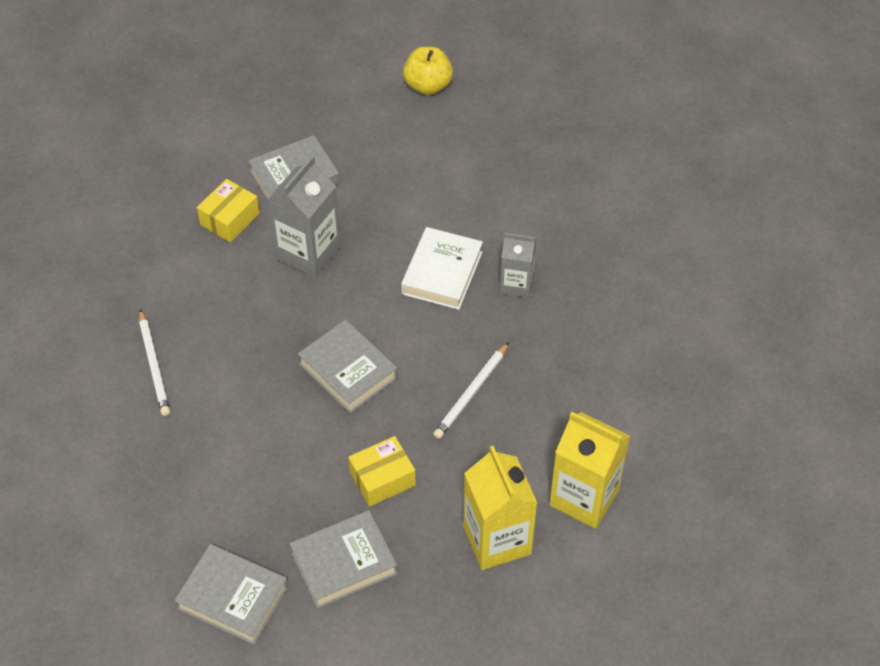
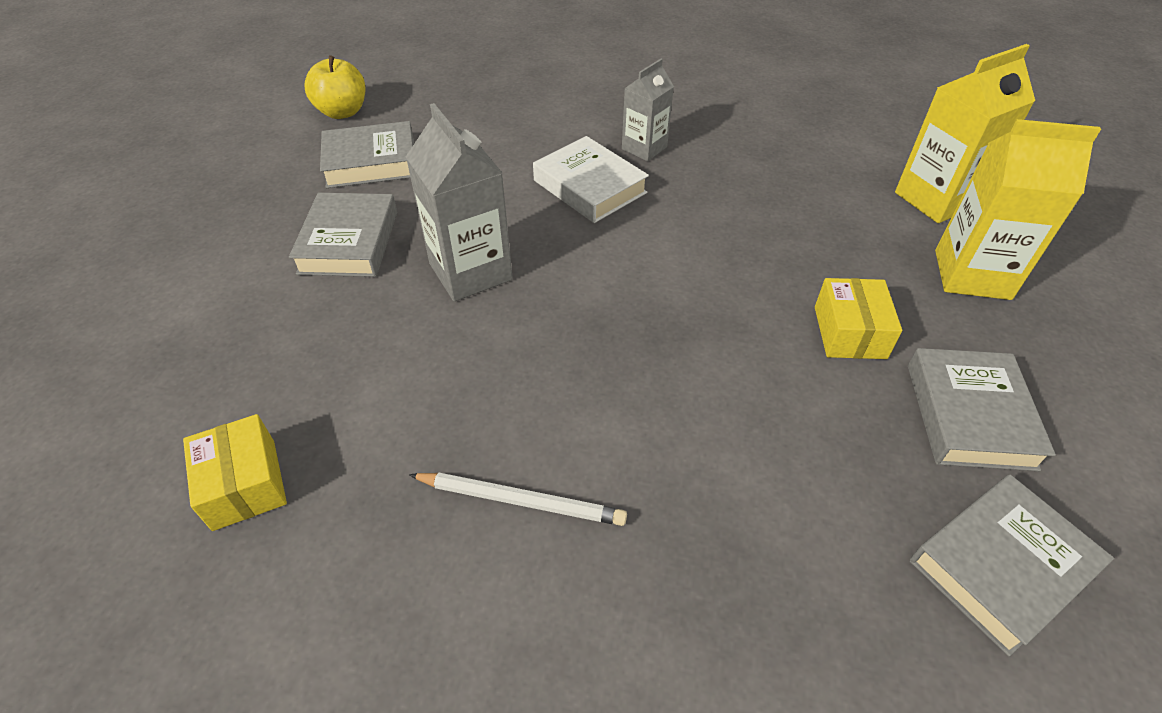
camera: 60 degrees left, 5 degrees down
yellow box [197,179,260,242] -> yellow box moved to [183,414,287,531]
grey book [298,320,398,413] -> grey book moved to [320,121,414,188]
white pencil [433,342,509,439] -> none

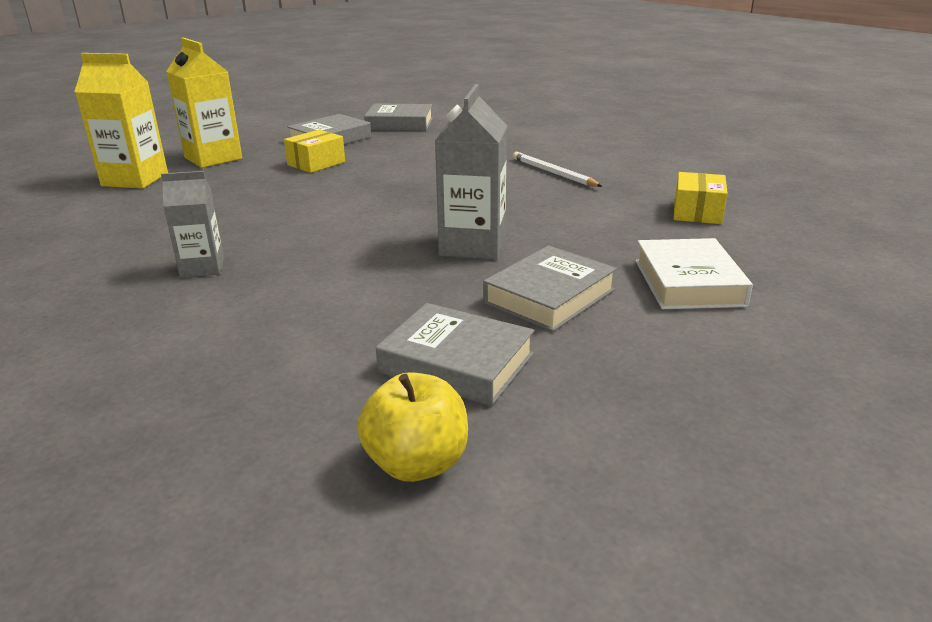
camera: 140 degrees left, 20 degrees down
white book [533,136,649,223] -> white book moved to [635,238,753,309]

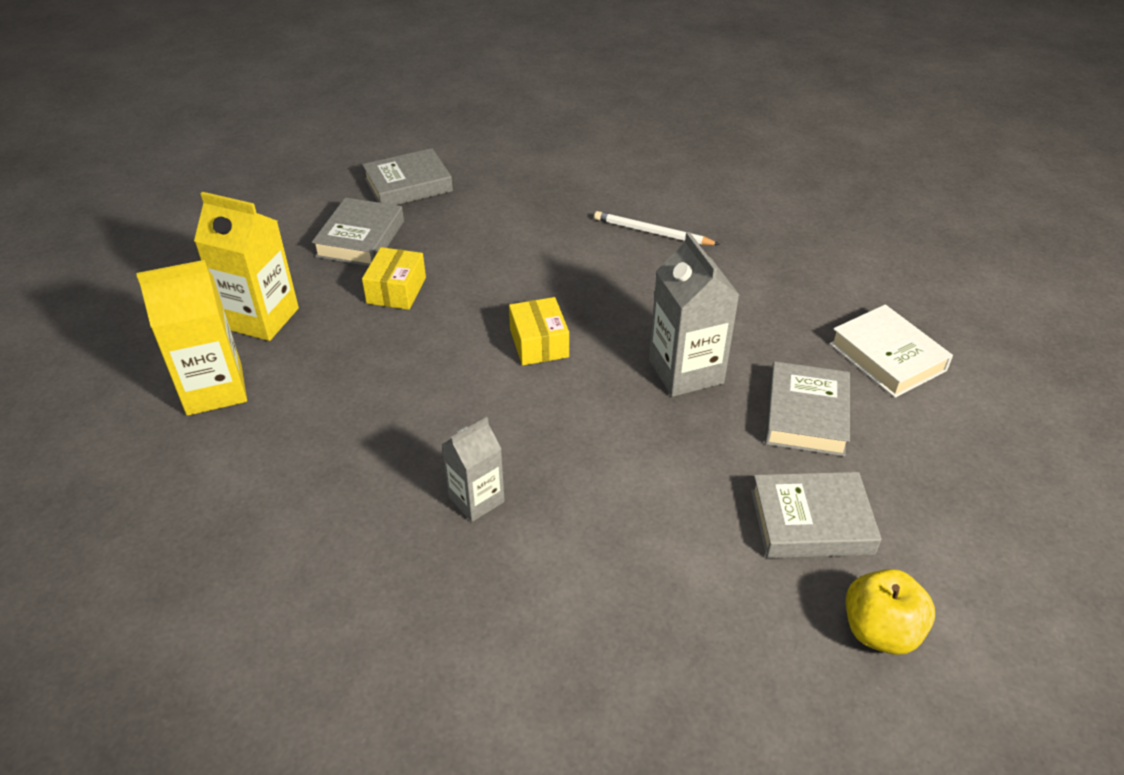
camera: 30 degrees left, 15 degrees up
yellow box [674,172,728,224] -> yellow box moved to [509,297,569,365]

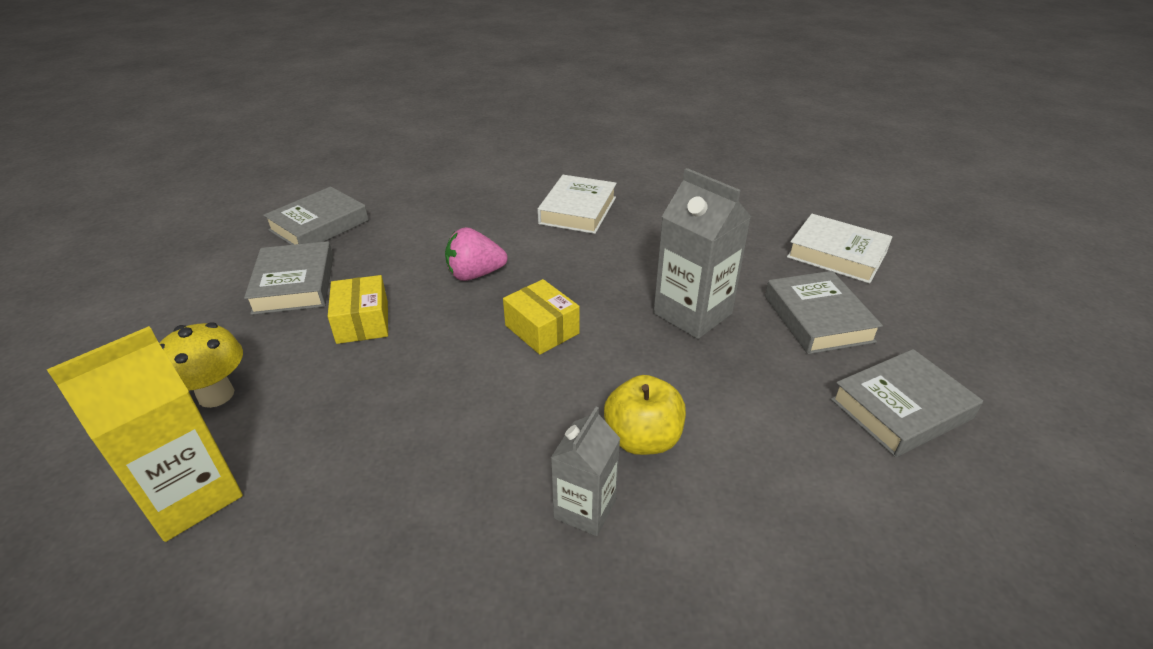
camera: 25 degrees left, 5 degrees down
yellow carton [194,192,299,341] -> yellow mushroom [159,322,243,408]
white pencil [594,211,720,245] -> white book [537,175,617,234]
yellow apple [846,569,935,655] -> yellow apple moved to [604,375,686,455]
none -> pink strawberry [445,227,507,281]

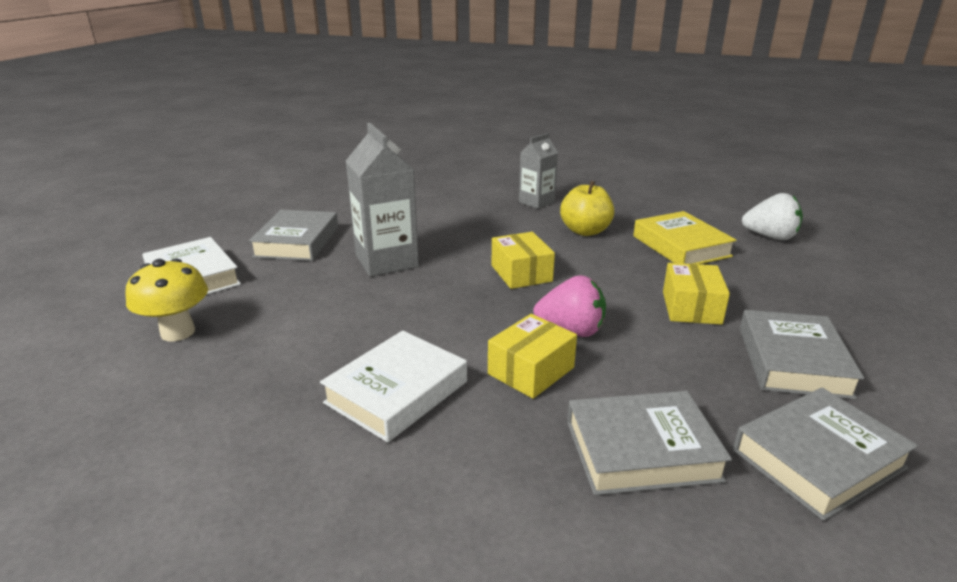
camera: 160 degrees left, 10 degrees down
yellow carton [47,326,243,542] -> white strawberry [742,193,803,240]
yellow mushroom [159,322,243,408] -> yellow mushroom moved to [125,258,208,342]
yellow apple [604,375,686,455] -> yellow apple moved to [560,181,614,236]
grey book [831,349,983,457] -> grey book moved to [567,391,732,495]
none -> yellow box [488,314,577,399]
none -> yellow book [633,211,737,264]

